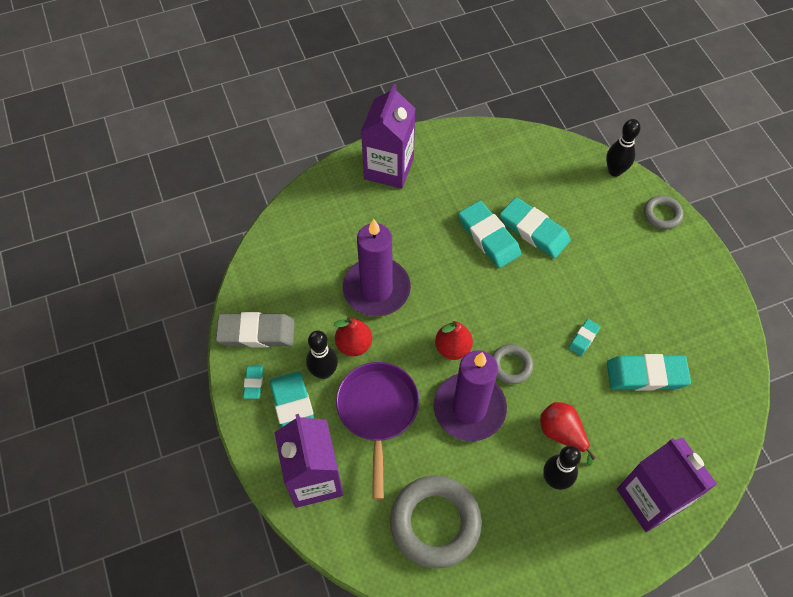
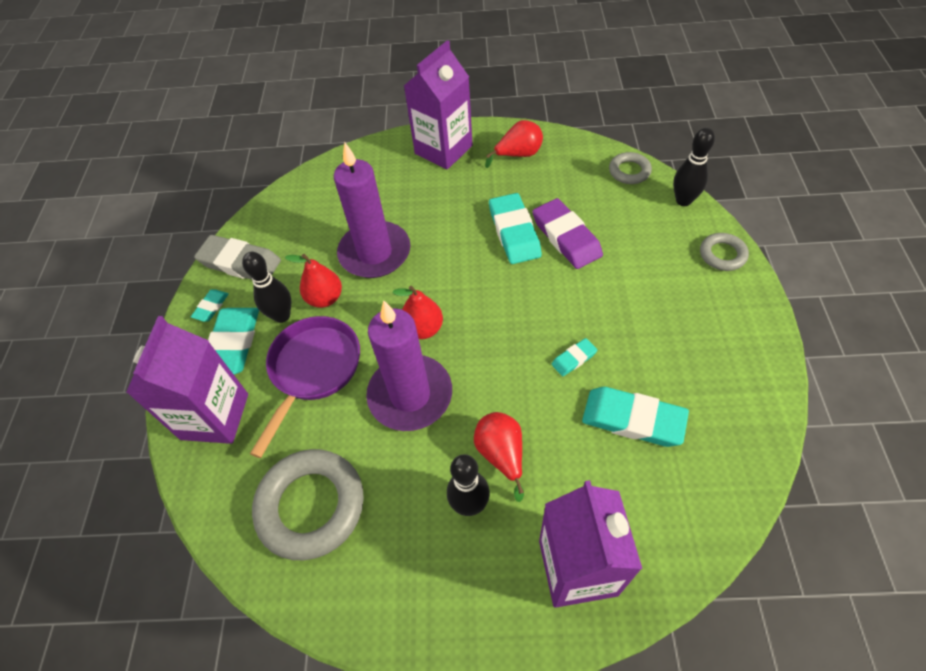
camera: 25 degrees right, 5 degrees down
grey ring [492,344,533,385] -> grey ring moved to [609,152,652,184]
turquoise eraser [500,197,571,258] -> purple eraser [532,198,603,269]
none -> red pear [485,120,543,168]

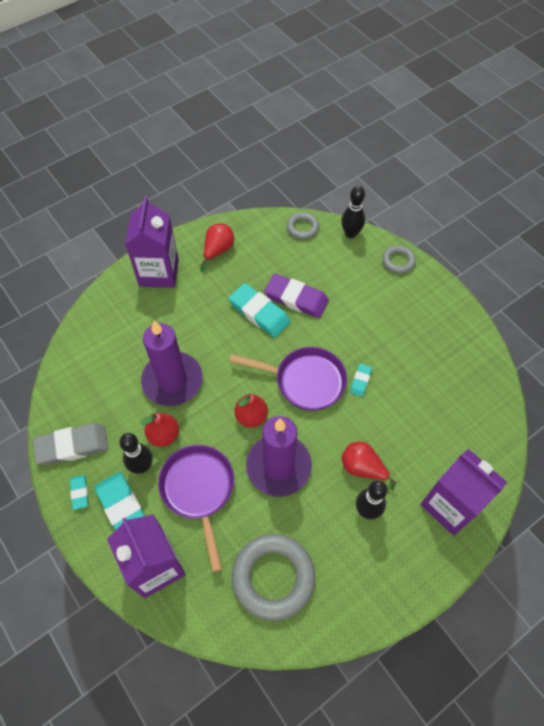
camera: 40 degrees left, 5 degrees up
turquoise eraser [582,387,689,447] -> none
none -> purple pan [229,347,347,411]

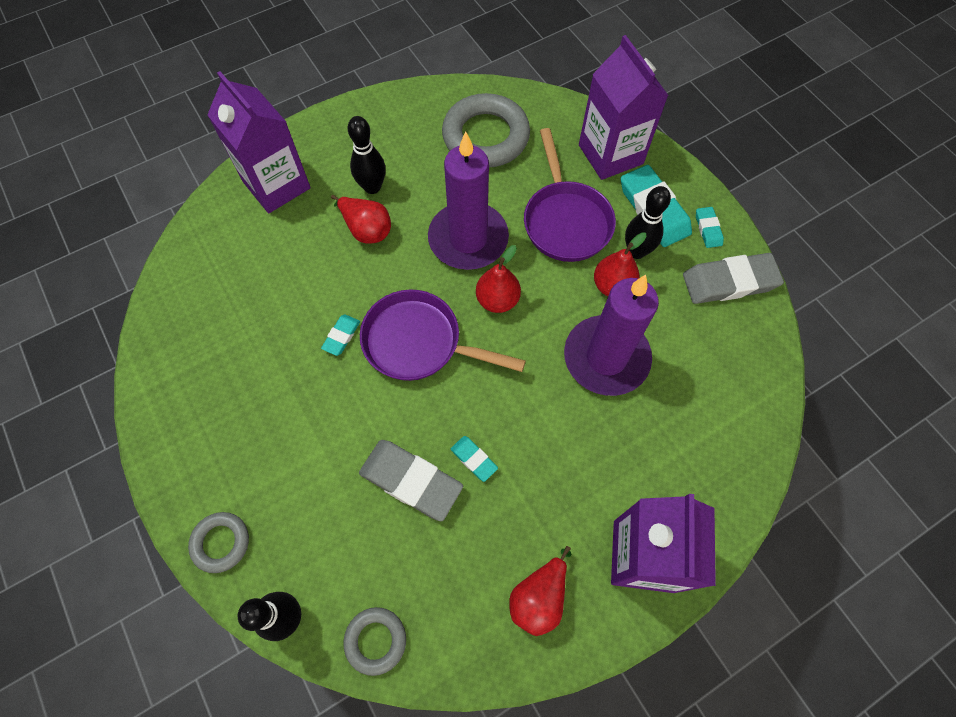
camera: 175 degrees left, 5 degrees up
turquoise eraser [229,283,291,337] -> turquoise eraser [451,436,498,482], size x0.50
purple eraser [264,273,329,318] -> grey eraser [359,440,463,521]

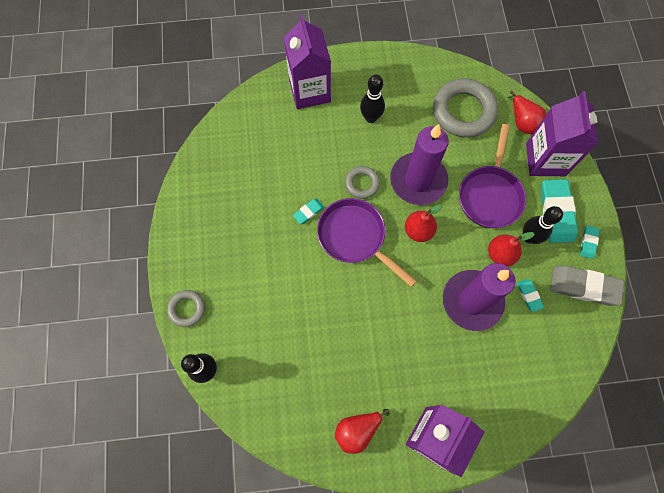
camera: 25 degrees right, 5 degrees up
red pear [331,195,391,244] -> red pear moved to [508,91,546,134]
grey ring [343,607,406,676] -> grey ring moved to [345,166,380,199]
grey eraser [359,440,463,521] -> none
turquoise eraser [451,436,498,482] -> turquoise eraser moved to [517,279,544,312]

